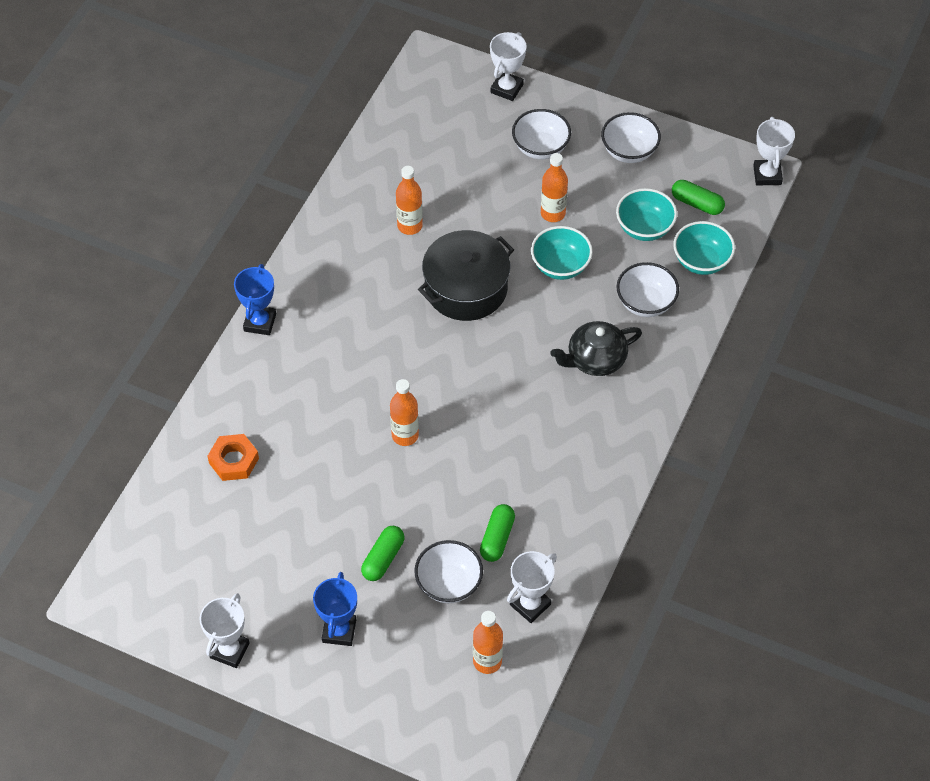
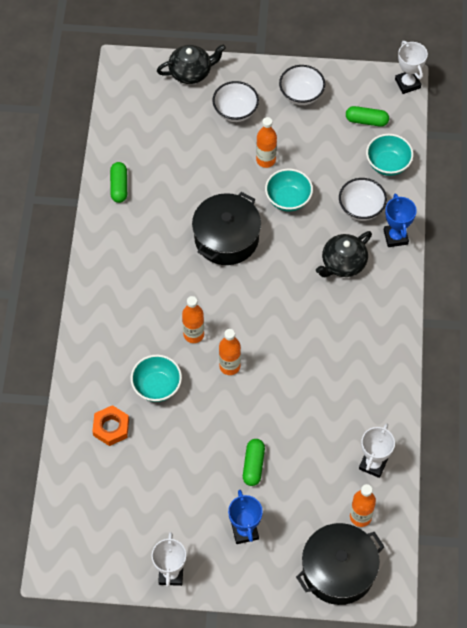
camera: 20 degrees left, 5 degrees up
blue trophy [234,264,276,335] -> blue trophy moved to [384,193,417,247]
orange bottle [396,166,423,235] -> orange bottle moved to [182,296,204,343]
white bowl [414,540,483,603] -> none
green capsule [480,504,515,562] -> green capsule moved to [110,162,127,203]
white trophy [490,32,527,101] -> black teapot [157,44,226,84]
turquoise bowl [616,188,677,241] -> turquoise bowl moved to [131,355,182,402]
none -> black pot [296,523,384,605]

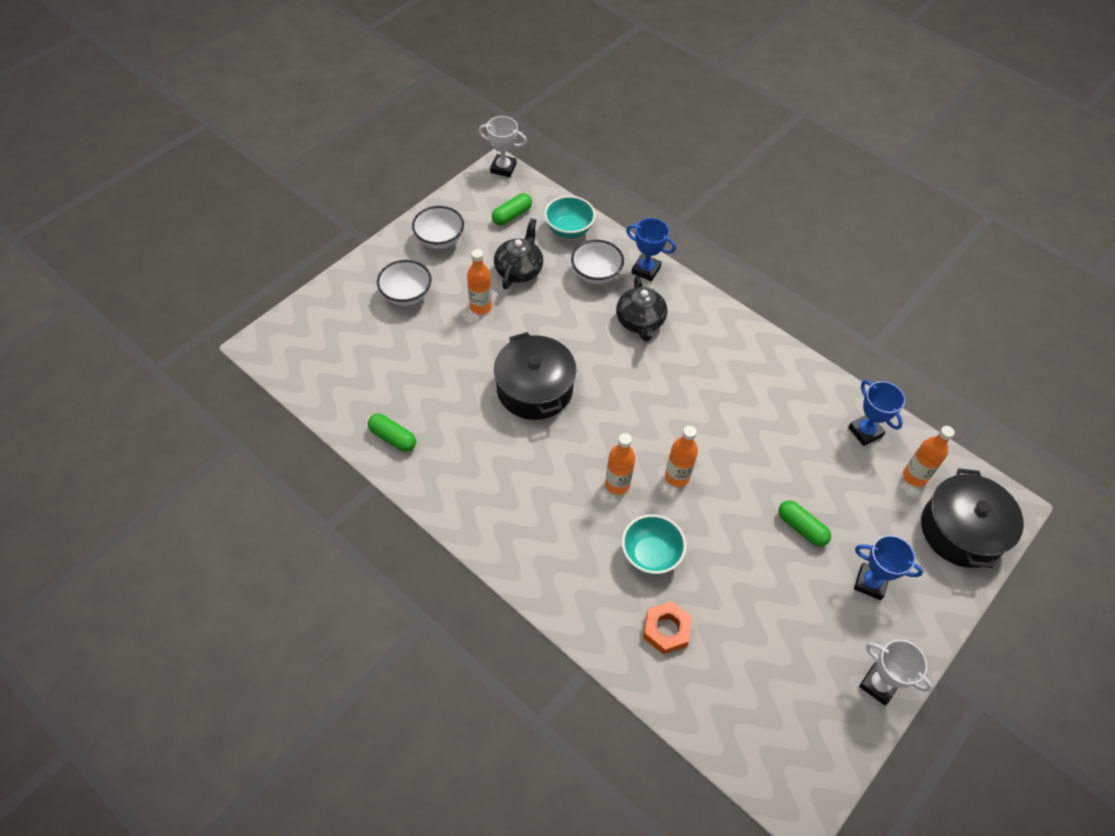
camera: 55 degrees left, 5 degrees down
black teapot [157,44,226,84] -> black teapot moved to [494,218,543,289]
turquoise bowl [265,169,313,211] -> none
white trophy [359,423,395,478] -> blue trophy [848,380,905,446]

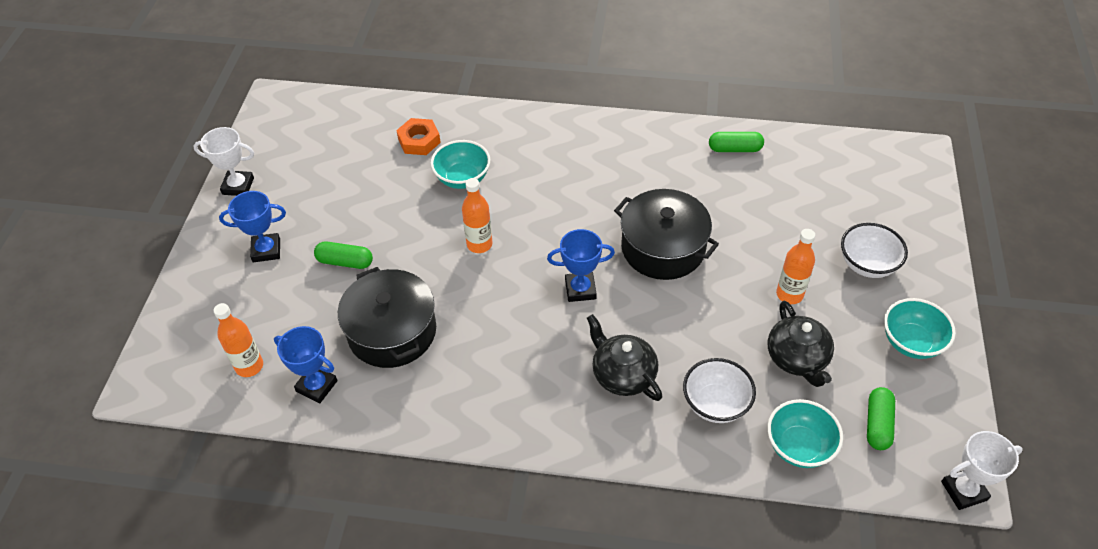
camera: 150 degrees right, 5 degrees down
white bowl [412,206,464,249] -> turquoise bowl [884,298,956,359]
orange bottle [605,433,635,495] -> none
blue trophy [626,218,676,281] -> blue trophy moved to [547,229,615,302]
black pot [921,468,1024,568] -> black pot moved to [338,267,436,368]

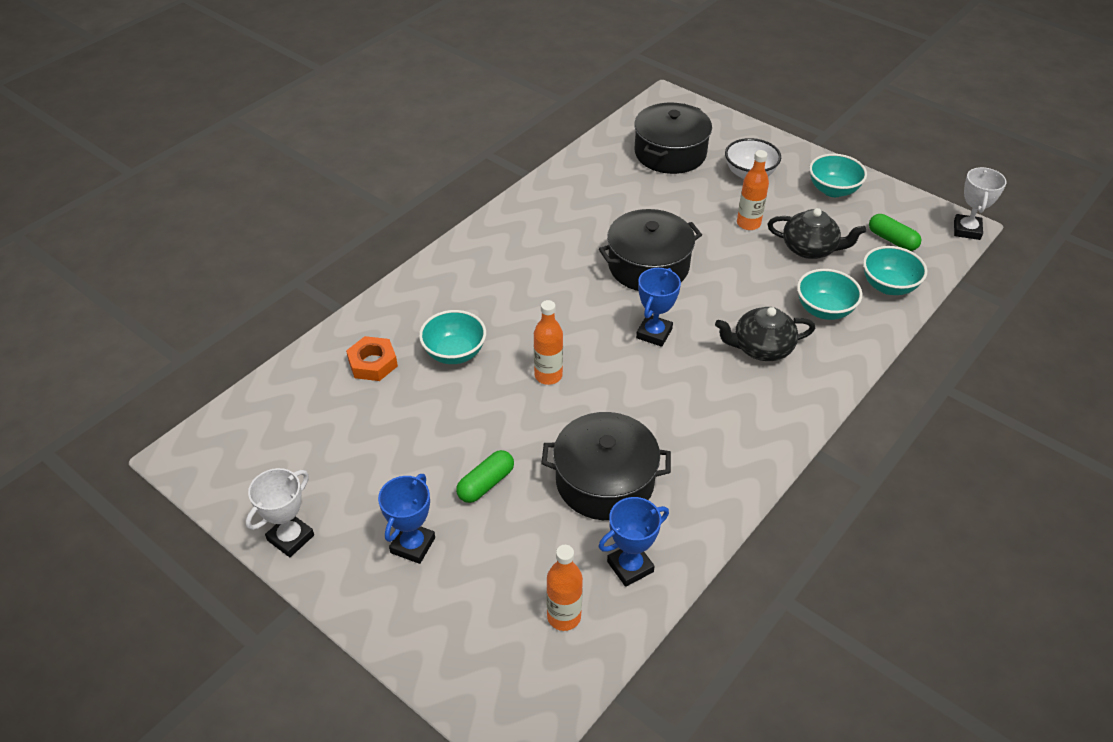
camera: 60 degrees left, 5 degrees down
white bowl [683,358,756,423] -> turquoise bowl [797,269,862,320]
green capsule [709,132,764,152] -> none
none -> black pot [634,103,712,174]

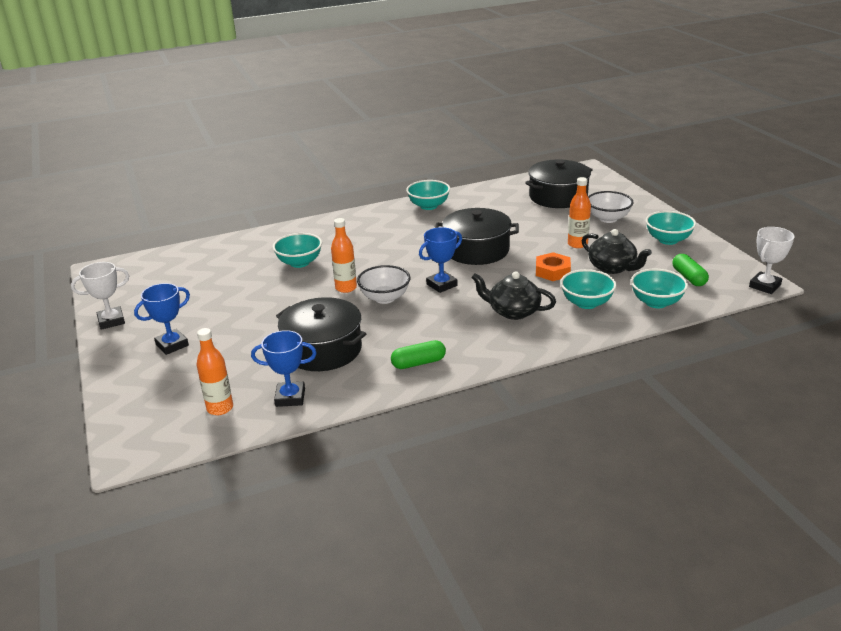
camera: 30 degrees right, 15 degrees down
orange nut [346,336,398,381] -> orange nut moved to [536,252,571,281]
green capsule [456,450,514,503] -> green capsule moved to [391,340,446,369]
none -> white bowl [357,265,410,304]
none -> turquoise bowl [406,180,450,210]

